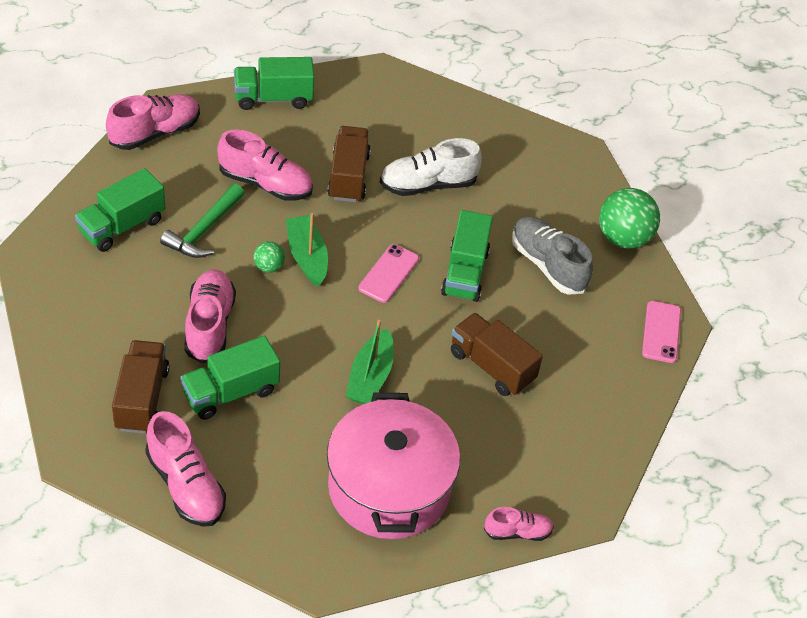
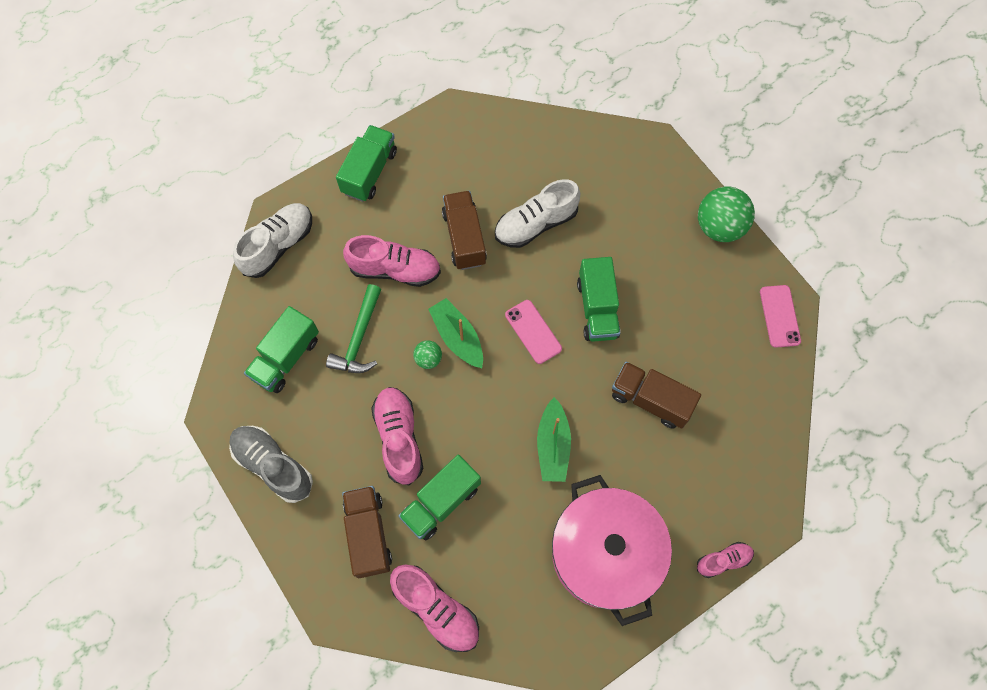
camera: 10 degrees left, 20 degrees up
pink shoe [106,94,200,150] -> white shoe [233,203,312,278]
green truck [234,57,314,110] -> green truck turned 135 degrees clockwise [336,125,397,202]
pink phone [358,244,419,303] -> pink phone turned 45 degrees counterclockwise [505,300,562,364]
grey shoe [512,216,593,295] -> grey shoe moved to [229,426,313,503]

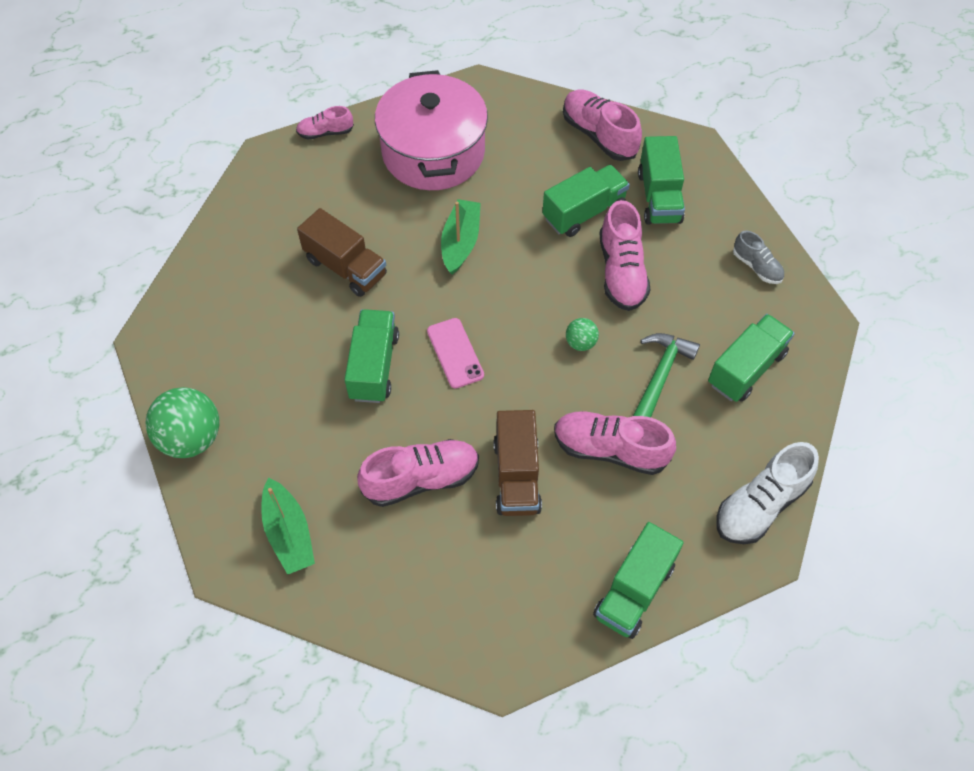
camera: 170 degrees left, 10 degrees down
grey shoe [229,426,313,503] -> grey shoe [733,231,784,284], size x0.57
brown truck [342,486,392,578] -> green truck [638,136,685,225]
green boat [428,298,483,368] -> green boat moved to [261,478,315,575]
white shoe [495,179,581,248] -> pink shoe [357,439,479,507]
pink phone [760,285,801,348] -> none

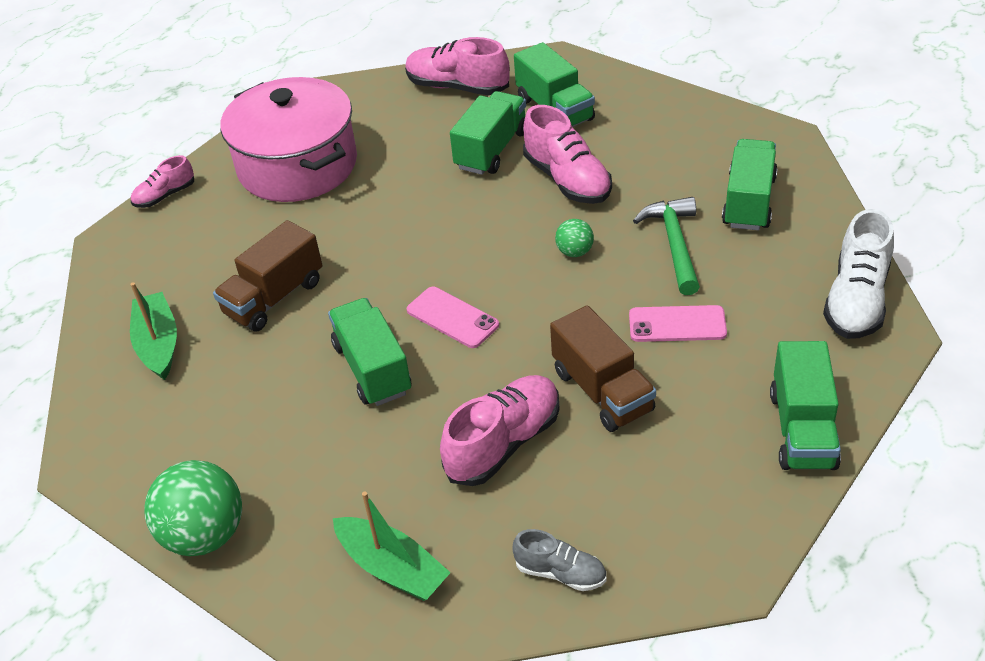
camera: 25 degrees left, 15 degrees down
brown truck [297,208,387,297] -> brown truck turned 120 degrees clockwise [213,220,322,332]
green boat [441,199,481,275] -> green boat moved to [130,282,177,380]
pink shoe [554,411,676,475] -> pink phone [629,305,727,342]
grey shoe [733,231,784,284] -> grey shoe moved to [512,529,606,591]

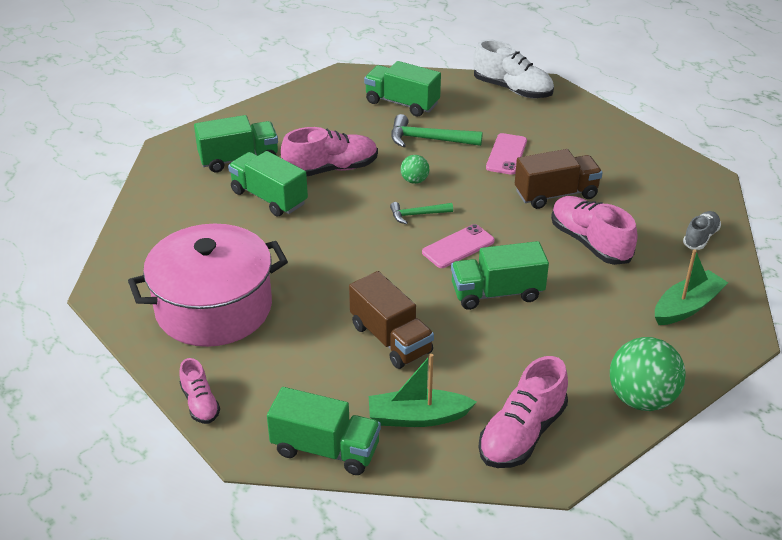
camera: 80 degrees left, 5 degrees down
pink shoe [405,37,510,95] -> pink shoe moved to [478,356,568,468]
green truck [770,341,841,470] -> green truck moved to [267,387,381,475]
none -> green hammer [390,202,453,224]

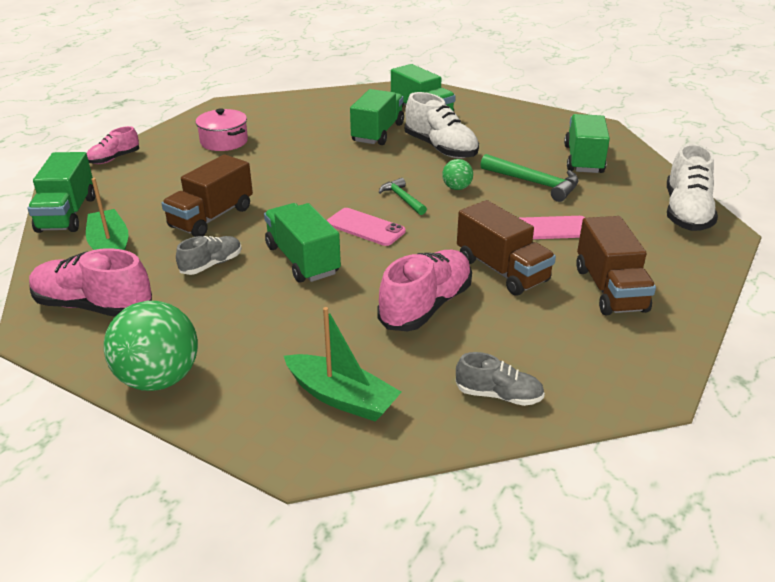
camera: 70 degrees right, 5 degrees down
pink pot [128,224,288,347] -> pink pot [195,108,248,151], size x0.49
pink shoe [281,127,378,176] -> white shoe [405,92,479,158]
green hammer [391,114,483,147] -> green hammer turned 135 degrees clockwise [480,154,579,202]
none -> grey shoe [176,236,242,275]
none -> brown truck [576,216,656,315]

